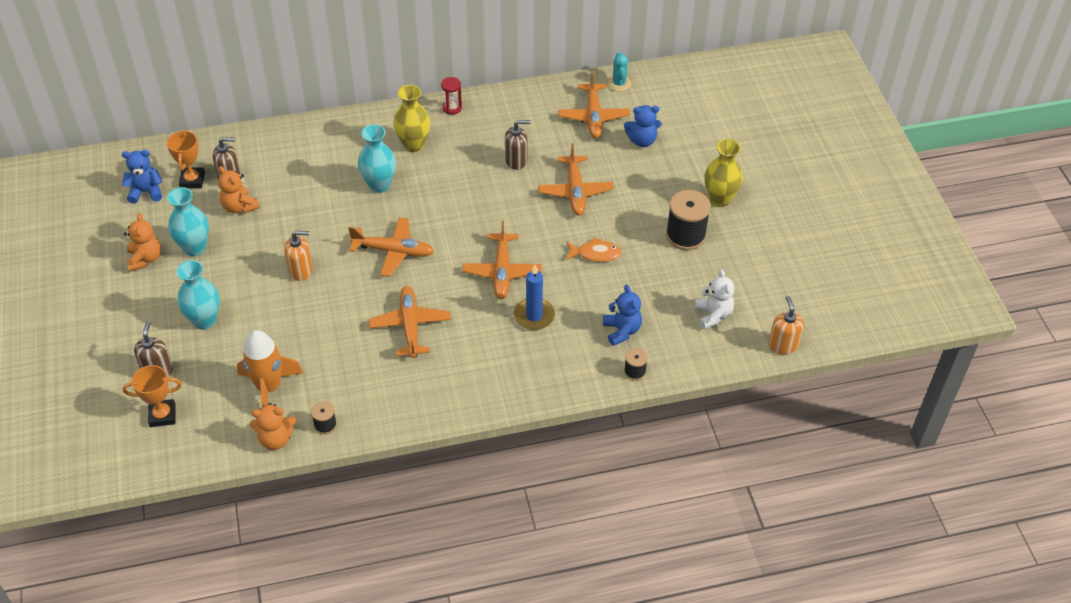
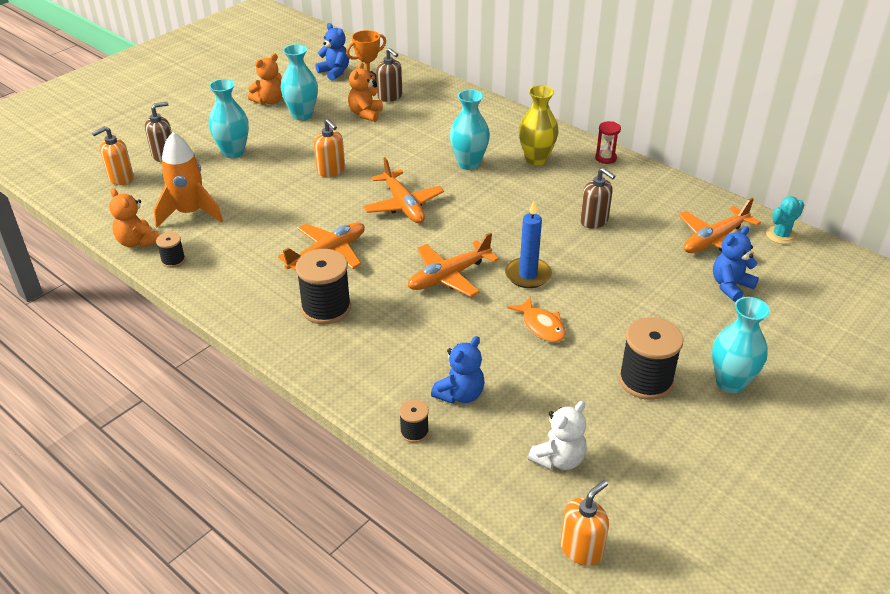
camera: 55 degrees right, 10 degrees down
orange trophy [123,365,182,427] -> orange soap dispenser [92,126,134,185]
blue candle [514,264,555,330] -> blue candle moved to [505,201,552,288]
orange plane [538,143,614,216] -> none
blue teddy bear [624,105,662,147] -> blue teddy bear turned 90 degrees clockwise [713,226,759,302]
yellow vase [705,139,743,207] -> turquoise vase [712,297,770,393]
none -> black spool [296,249,351,324]

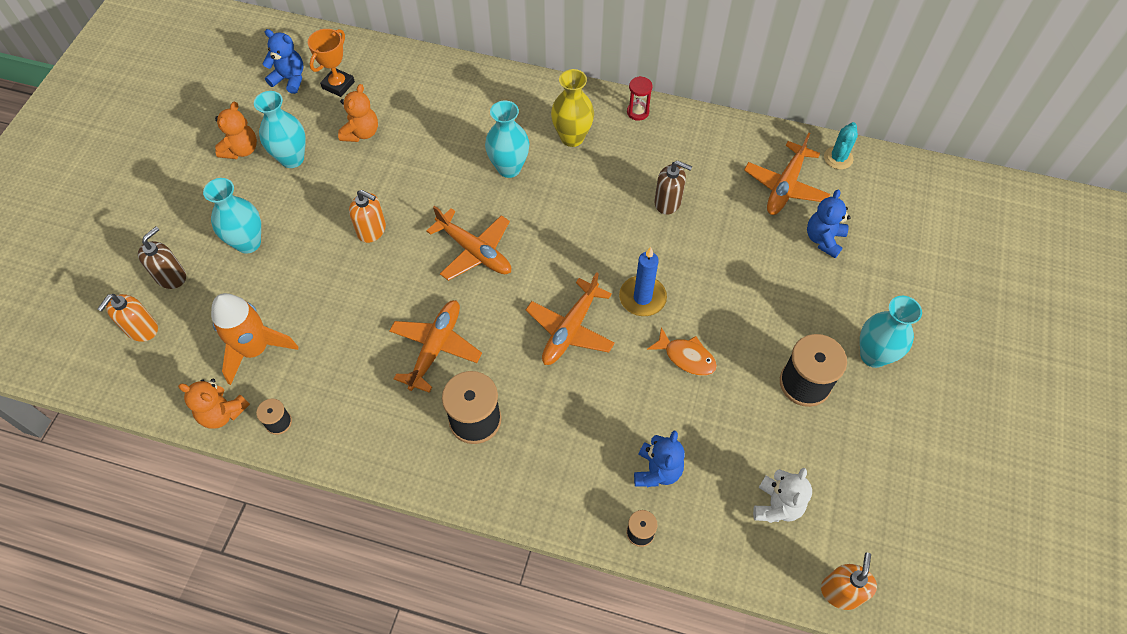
camera: 25 degrees left, 20 degrees up
orange teddy bear [348,62,383,122] -> orange teddy bear turned 150 degrees counterclockwise [338,84,378,142]
brown soap dispenser [376,48,402,102] -> none

